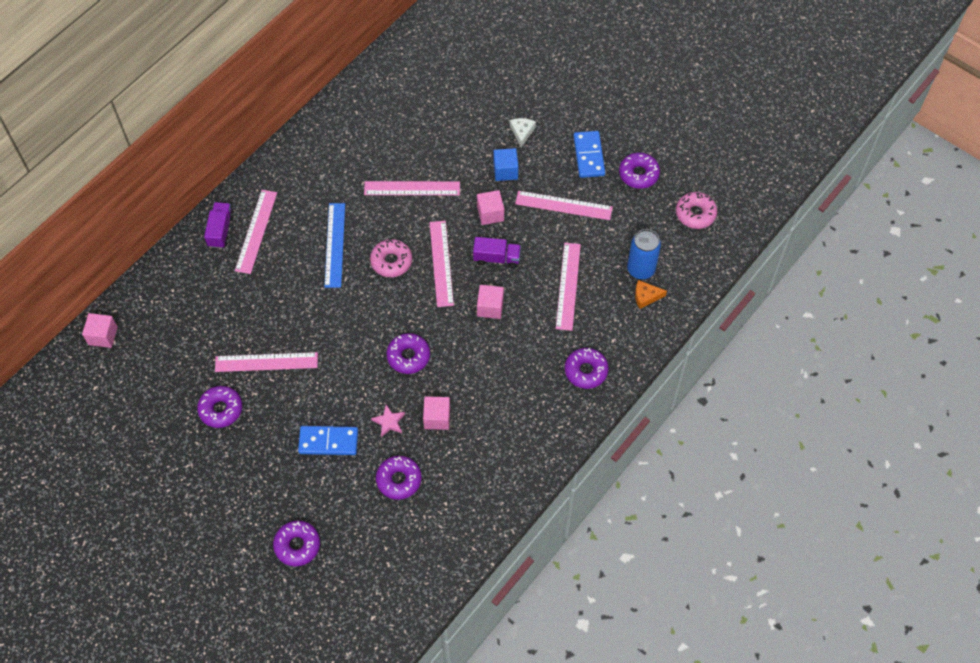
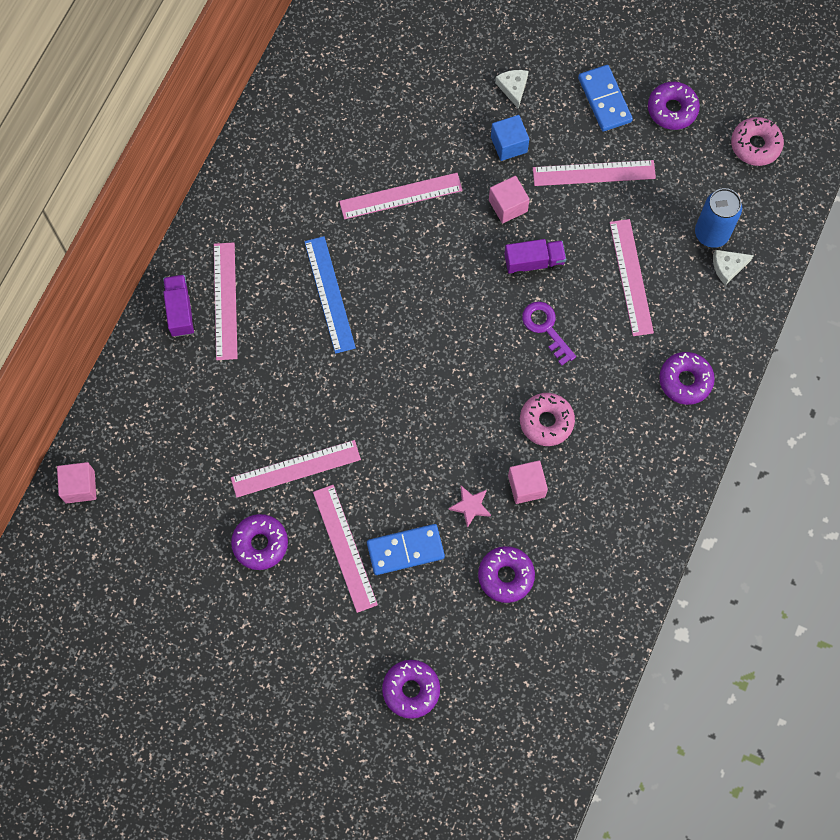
camera: 15 degrees left, 10 degrees up
pink donut [370,239,412,277] -> pink donut moved to [520,393,575,446]
purple donut [386,333,430,374] -> none
pink ruler [429,221,454,307] -> pink ruler moved to [313,485,378,613]
pink cube [477,285,504,319] -> purple key [522,302,576,366]
orange cheese [635,280,667,309] -> white cheese [713,250,754,285]

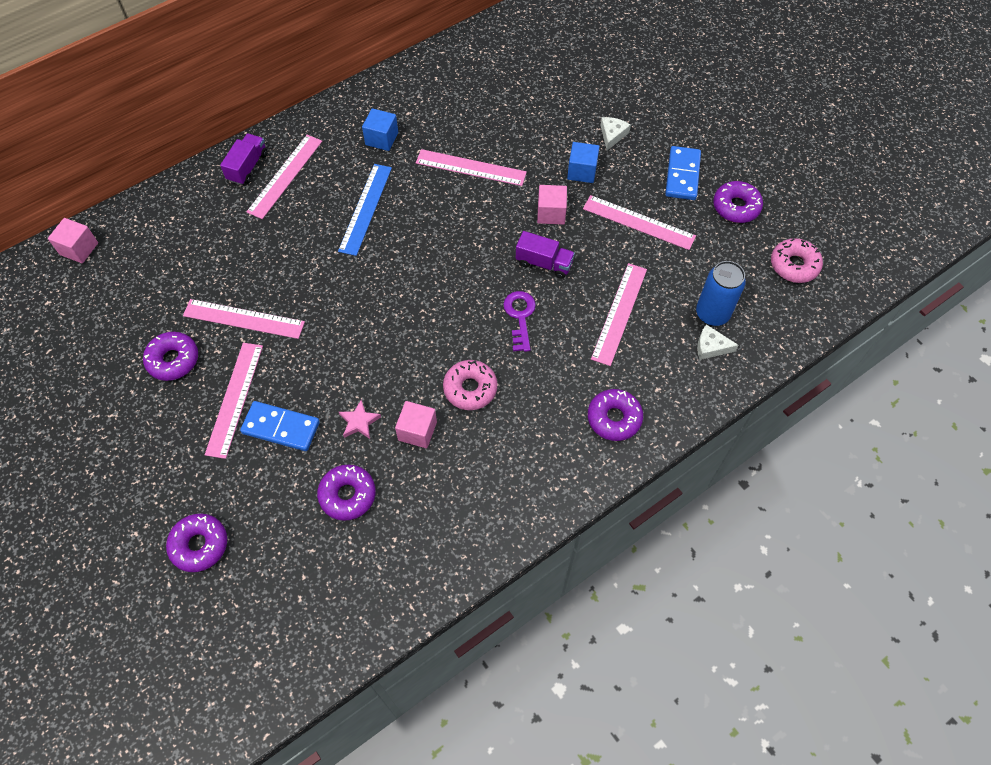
camera: 30 degrees right, 10 degrees down
none -> blue cube [362,108,398,151]

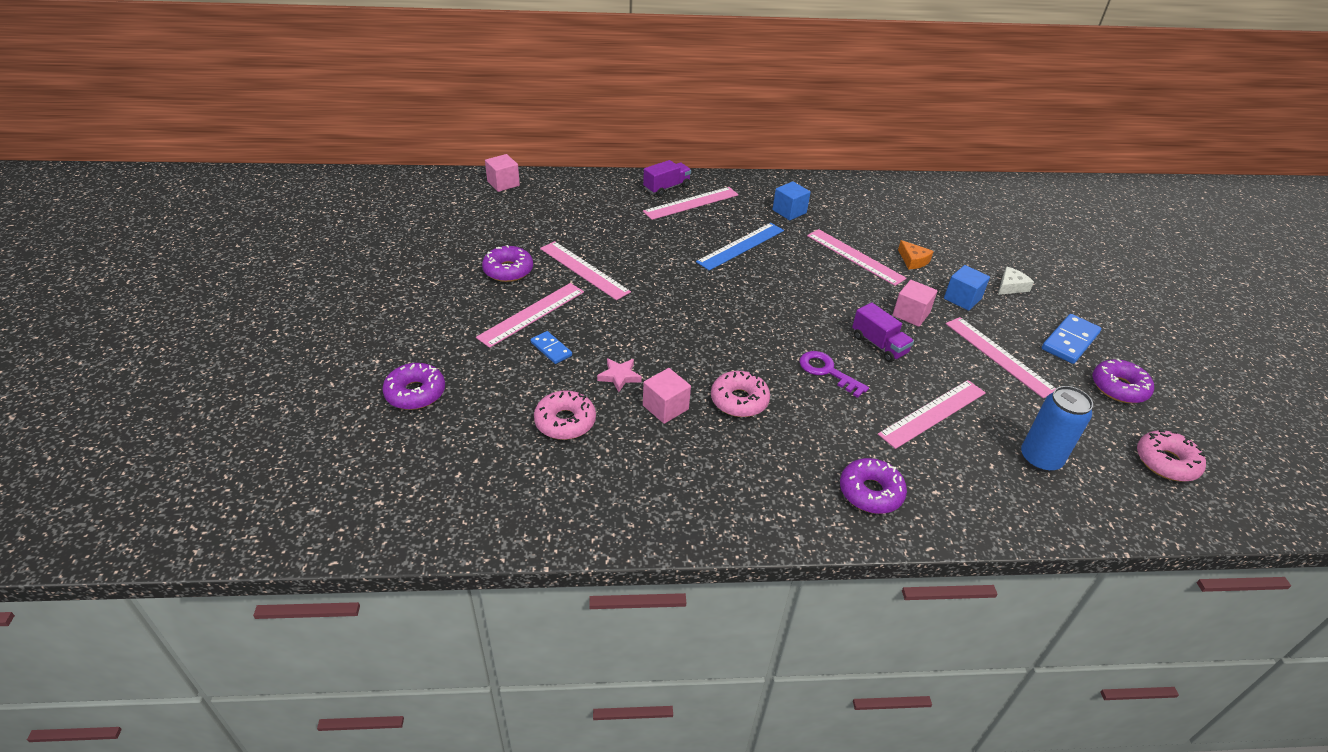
camera: 30 degrees right, 20 degrees down
blue domino [240,401,320,451] -> blue domino [531,331,572,364], size x0.60
purple donut [317,465,376,521] -> pink donut [534,390,596,440]
purple key [503,291,536,352] -> purple key turned 75 degrees counterclockwise [800,351,869,398]
white cheese [697,324,739,360] -> none
none -> orange cheese [898,240,934,270]

